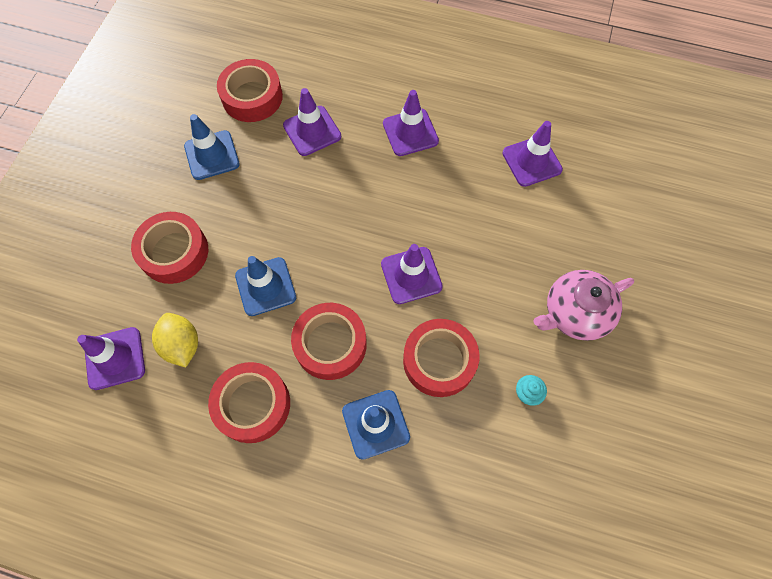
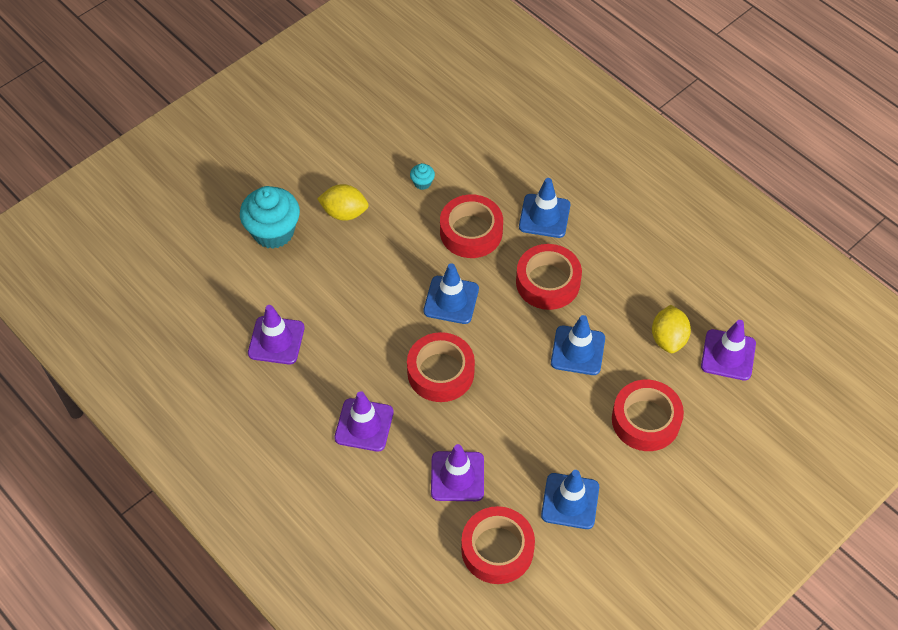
camera: 150 degrees left, 10 degrees down
red tape [208,362,290,443] -> red tape moved to [407,332,475,402]
purple traffic cone [381,244,443,304] -> blue traffic cone [423,263,479,324]
pink teapot [534,270,634,341] -> yellow lemon [317,184,369,221]
none -> turquoise cupcake [240,186,300,249]

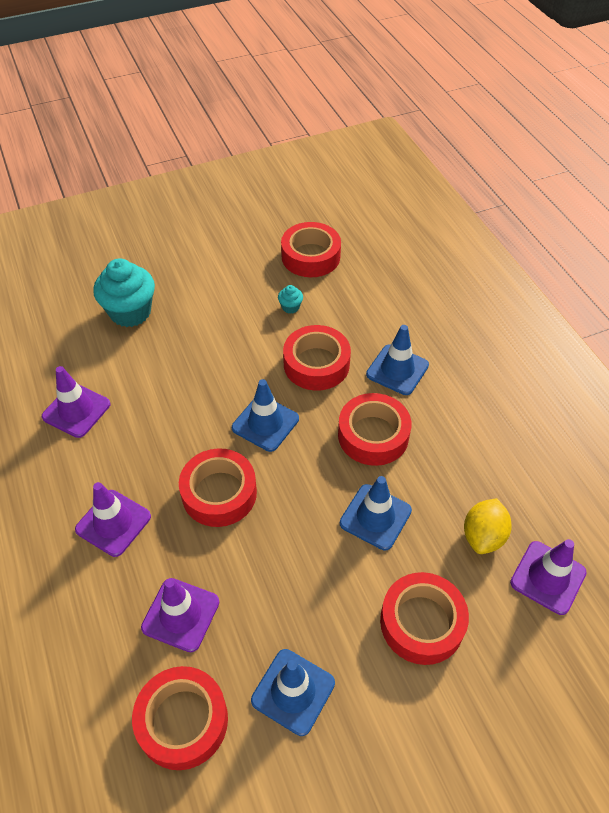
camera: 20 degrees right, 5 degrees down
yellow lemon [317,184,369,221] -> none
none -> red tape [281,222,341,277]

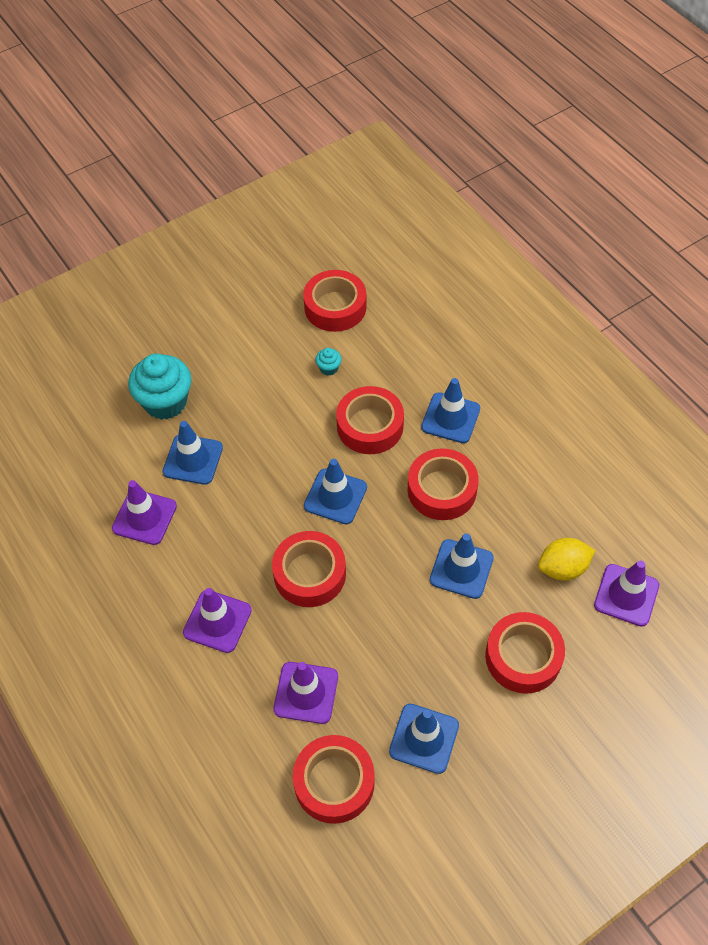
camera: 10 degrees left, 5 degrees up
yellow lemon [464,498,512,554] -> yellow lemon turned 60 degrees clockwise [538,538,595,581]
none -> blue traffic cone [163,421,223,485]

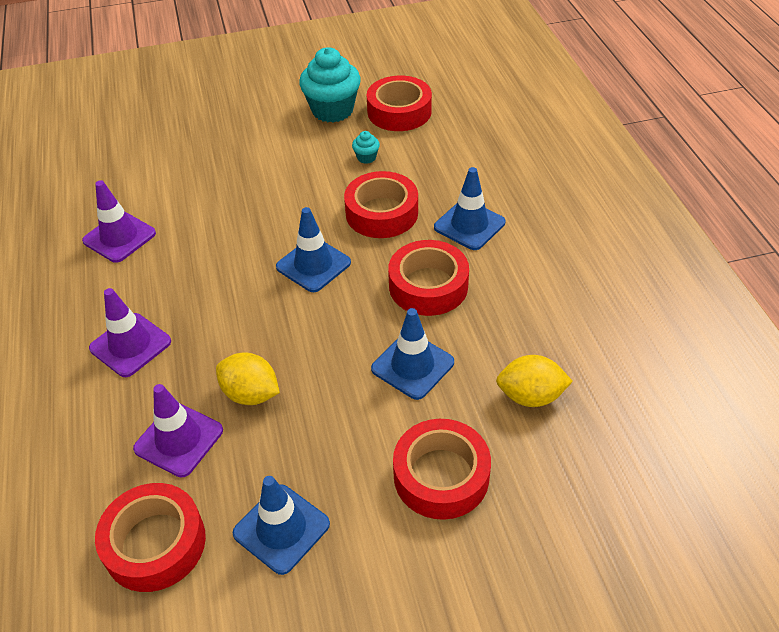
camera: 20 degrees right, 10 degrees down
turquoise cupcake [128,354,191,420] -> turquoise cupcake moved to [299,47,361,122]
blue traffic cone [163,421,223,485] -> none
red tape [272,531,346,607] -> none
purple traffic cone [594,560,659,627] -> none
none -> yellow lemon [216,353,280,405]

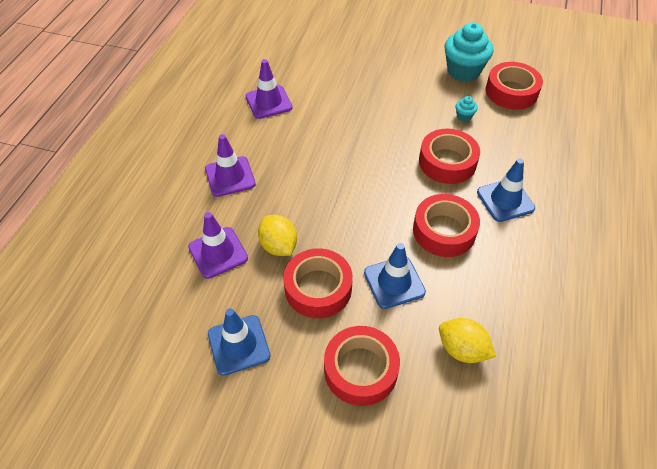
camera: 30 degrees right, 5 degrees up
red tape [95,483,206,592] -> red tape moved to [283,248,353,318]
blue traffic cone [276,207,351,292] -> none

